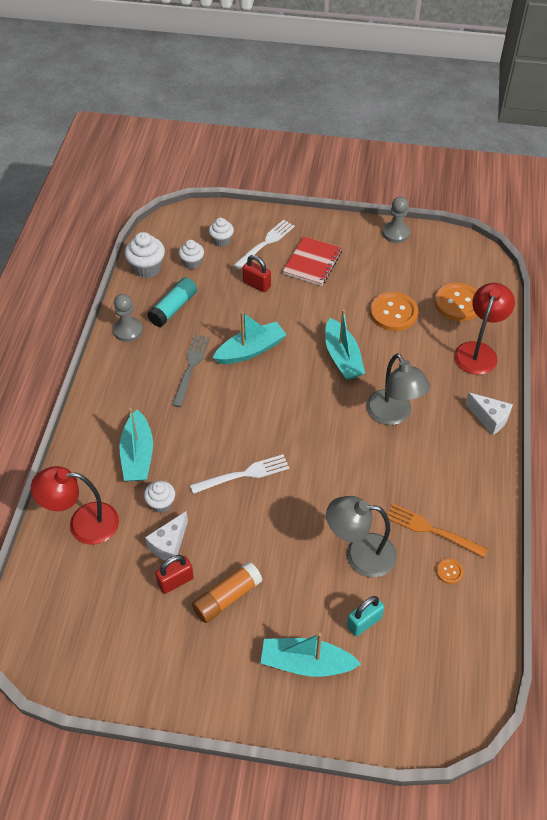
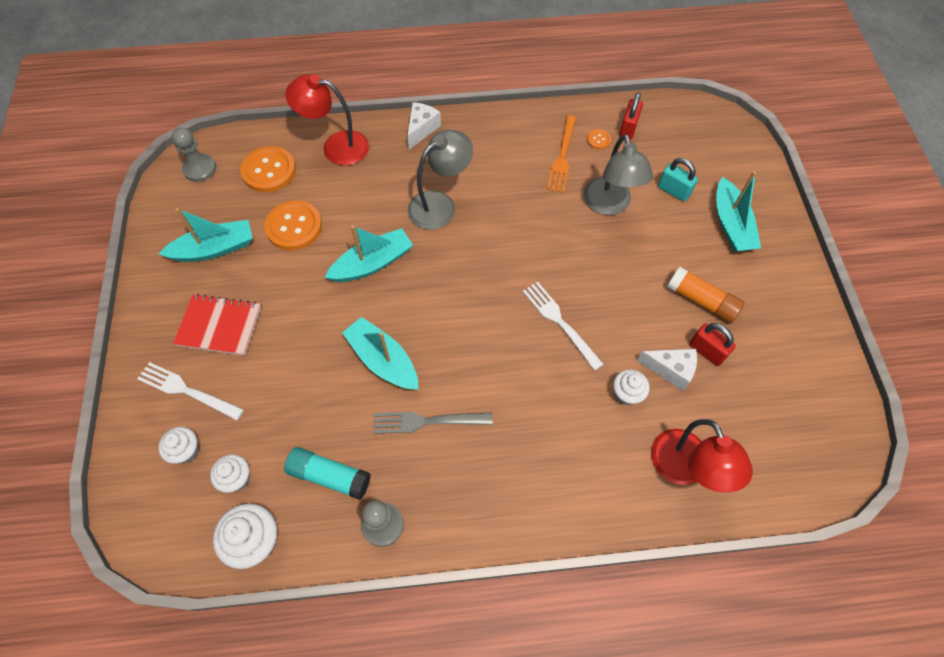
camera: 105 degrees left, 10 degrees up
turquoise boat [120,408,153,481] -> turquoise boat moved to [159,208,253,262]
red padlock [243,255,271,292] -> red padlock moved to [619,92,643,140]
grey pawn [383,196,410,243] -> grey pawn moved to [172,127,216,182]

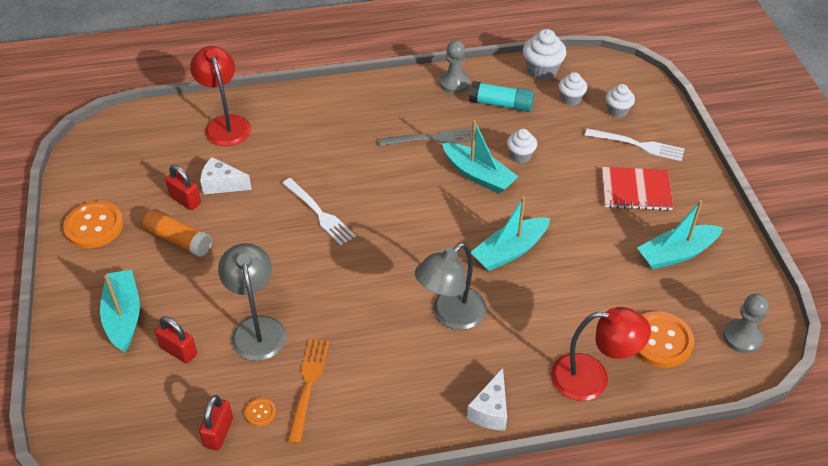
camera: 175 degrees right, 15 degrees down
orange button [264,200,322,250] -> orange button moved to [63,201,124,248]
white cupcake [613,369,650,405] -> white cupcake moved to [507,129,537,163]
turquoise padlock [658,158,698,202] -> red padlock [155,316,197,364]

